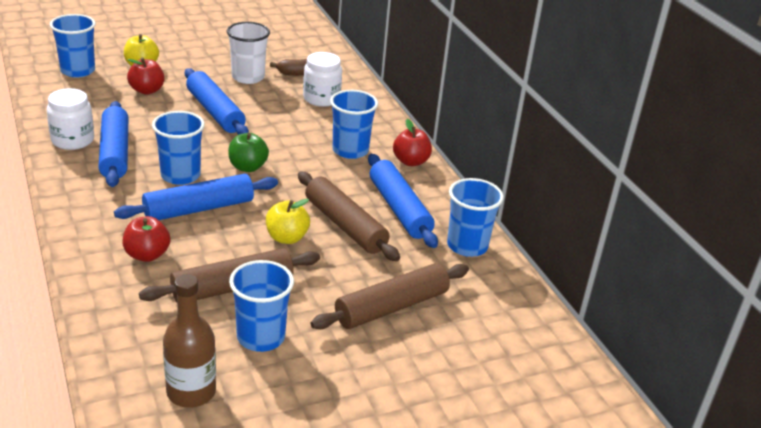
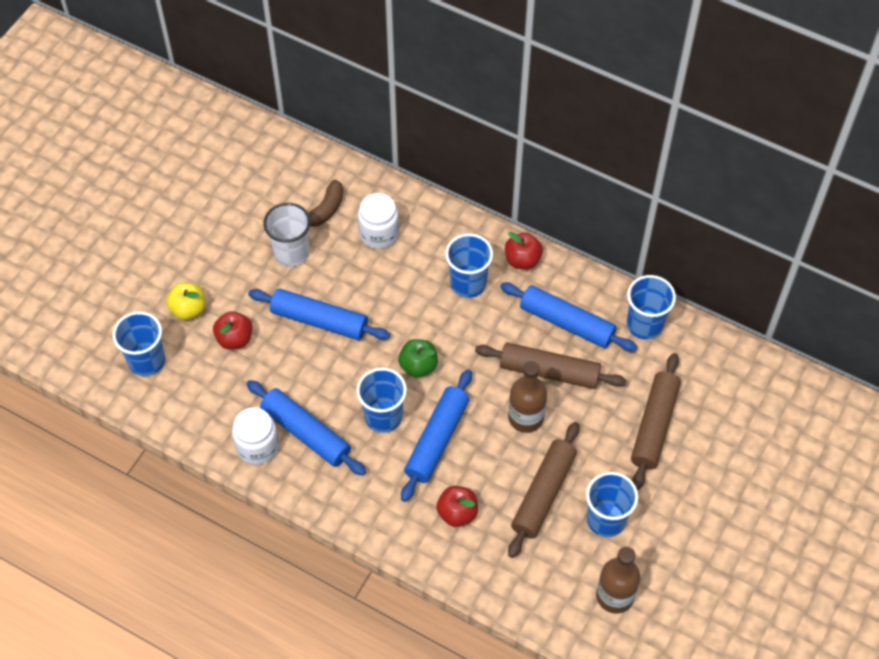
camera: 35 degrees left, 25 degrees up
yellow apple [266,199,310,244] -> brown bottle [508,361,547,433]

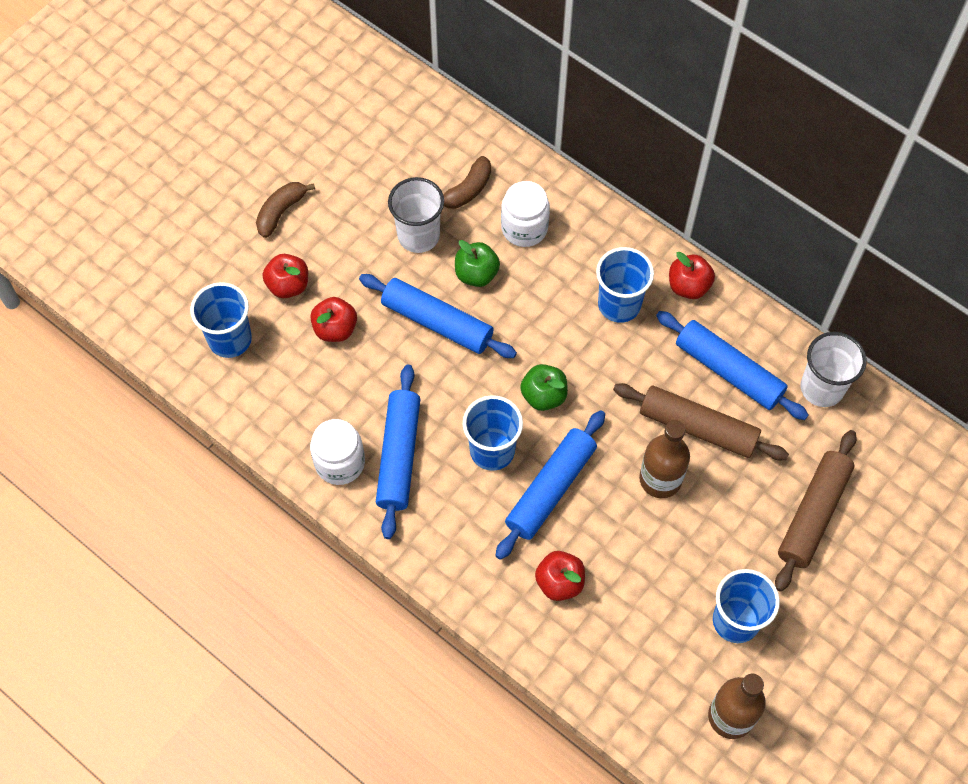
camera: 10 degrees right, 5 degrees up
yellow apple [166,283,205,320] -> red apple [263,254,308,298]
blue rolling pin [246,380,366,476] -> blue rolling pin turned 45 degrees clockwise [376,365,420,539]
brown rolling pin [508,422,580,558] -> none
blue cup [627,275,676,340] -> white cup [801,332,867,407]
none -> brown banana [256,182,315,238]
none -> green apple [455,240,500,287]

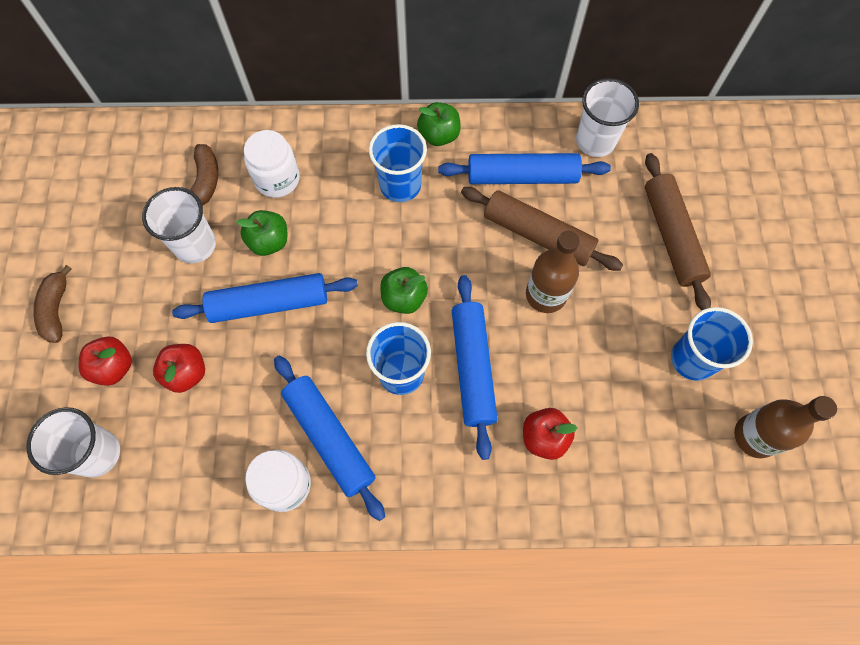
camera: 40 degrees left, 5 degrees up
blue cup [190,282,252,358] -> white cup [26,407,120,477]
brown rolling pin [613,383,789,460] -> brown rolling pin turned 45 degrees clockwise [461,187,623,271]
red apple [669,252,715,299] -> green apple [417,102,461,146]

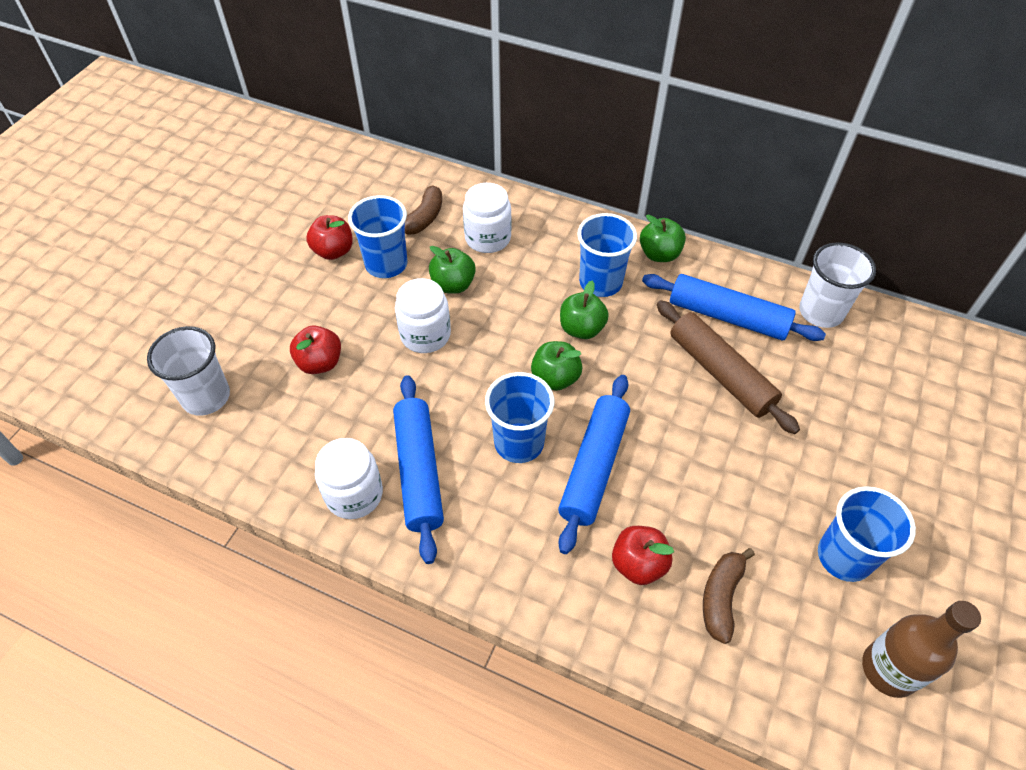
camera: 25 degrees right, 15 degrees down
brown banana [33,265,72,343] -> brown banana moved to [703,548,755,644]
red apple [78,337,132,386] -> red apple moved to [306,215,353,260]
white cup [142,187,216,264] -> blue cup [348,195,408,278]
blue rolling pin [172,273,358,323] -> white jar [395,278,451,353]
brown bottle [526,231,580,313] -> none
brown rolling pin [645,153,711,310] -> none
none -> green apple [560,281,609,339]

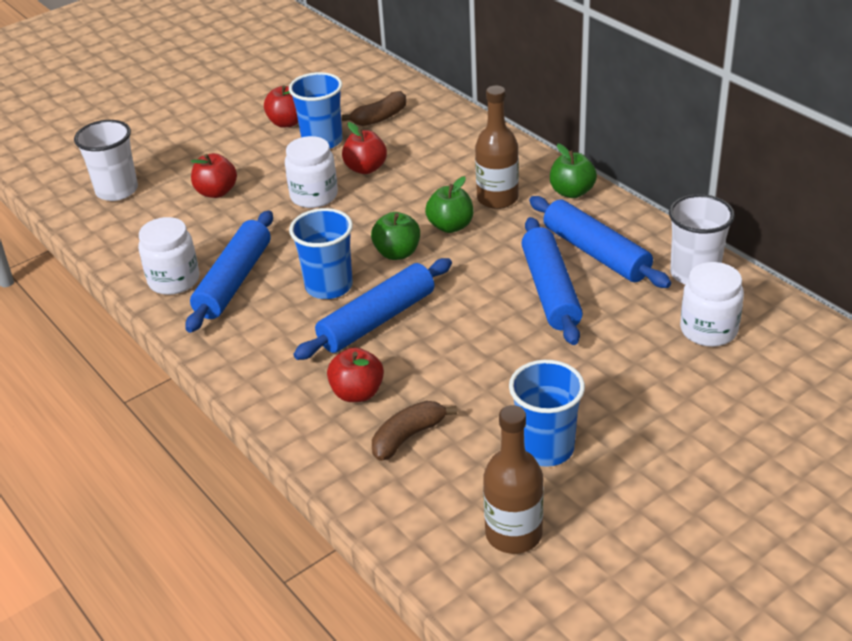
camera: 30 degrees right, 15 degrees down
green apple [429,246,476,294] -> red apple [342,122,387,174]
white jar [463,183,512,253] -> white jar moved to [680,262,744,347]
blue cup [577,213,637,297] -> brown bottle [475,85,519,209]
brown rolling pin [657,300,800,434] -> blue rolling pin [521,217,583,345]

